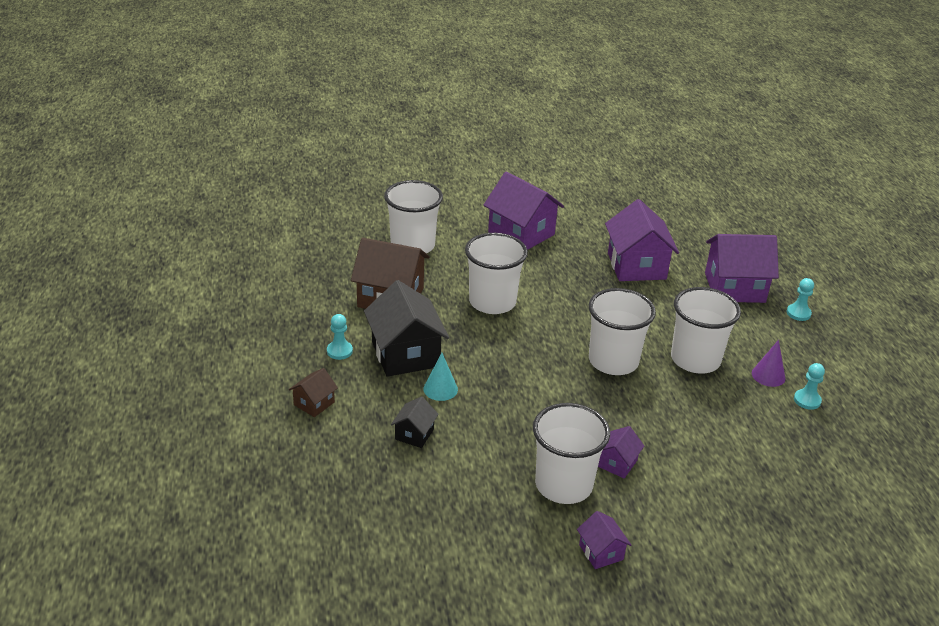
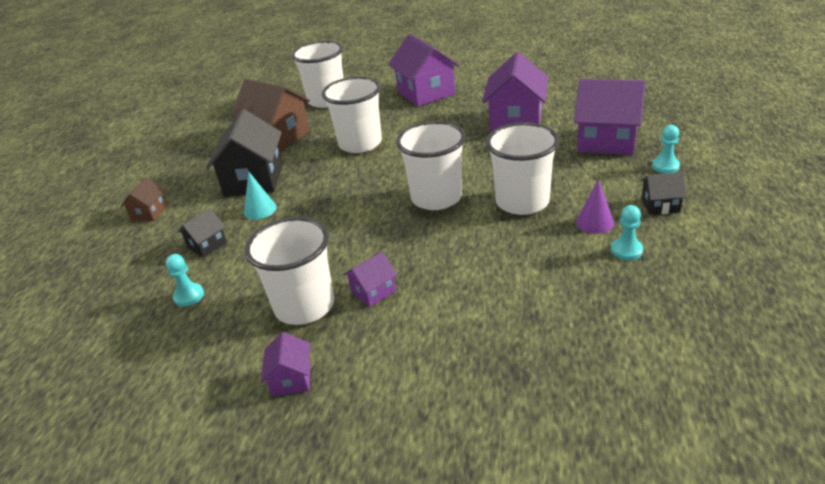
camera: 25 degrees right, 0 degrees up
brown house [289,368,338,417] -> brown house turned 45 degrees counterclockwise [121,178,167,221]
turquoise pawn [327,314,353,360] -> turquoise pawn moved to [165,254,204,307]
none -> black house [641,172,687,215]

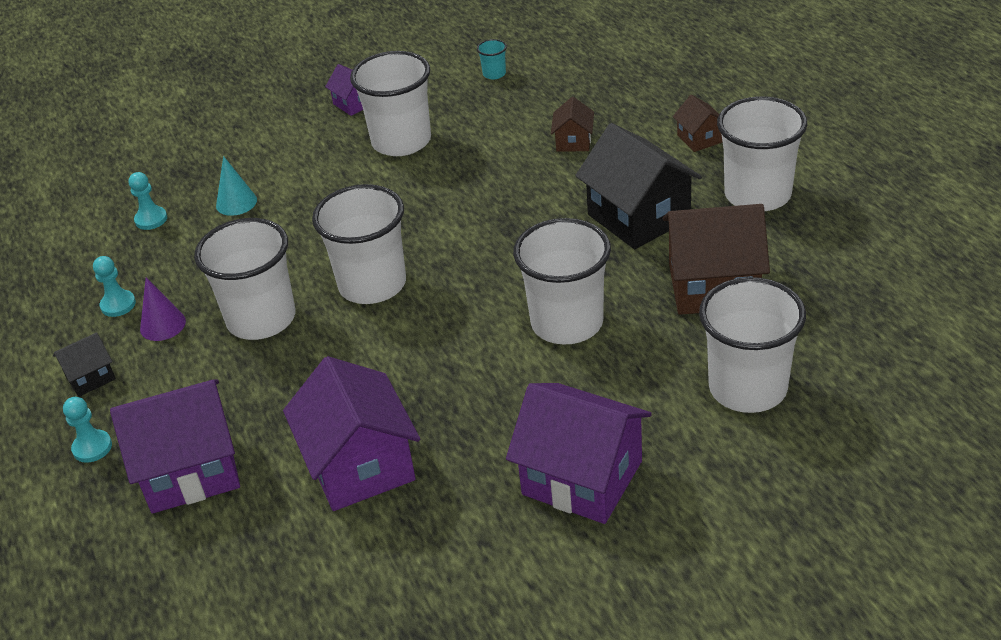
camera: 145 degrees right, 5 degrees up
turquoise pawn [165,254,204,307] -> turquoise pawn moved to [129,172,167,230]
black house [178,209,227,257] -> brown house [551,97,594,152]
turquoise cone [244,171,277,220] -> turquoise cone moved to [216,156,257,216]
purple house [343,252,397,307] -> none
none -> turquoise cup [477,39,507,80]
none -> white cup [717,96,807,211]

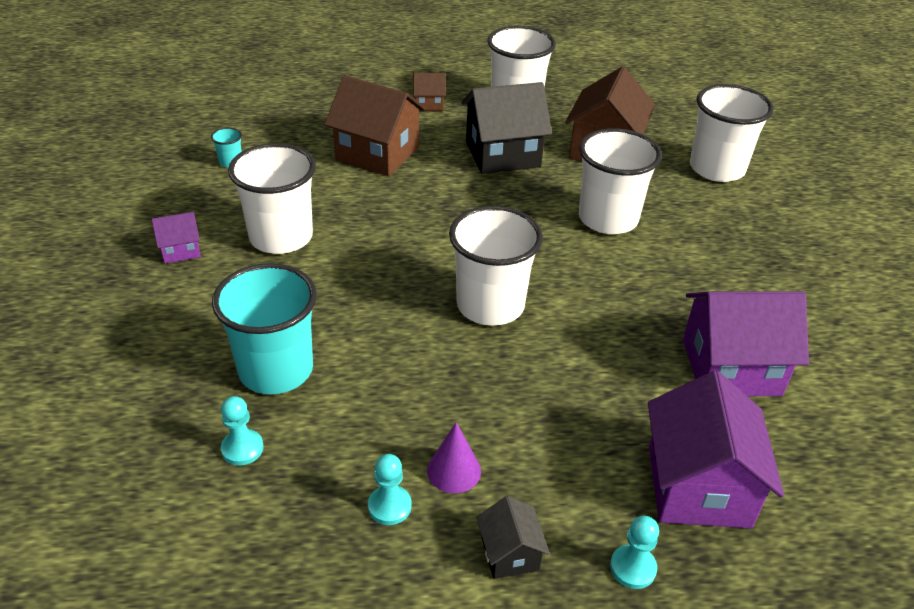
camera: 75 degrees left, 0 degrees up
white cup [194,218,295,340] -> none
turquoise cone [216,156,257,216] -> turquoise cup [212,263,317,394]
purple house [506,383,652,524] -> none
brown house [551,97,594,152] -> brown house [324,75,426,176], size x2.05

